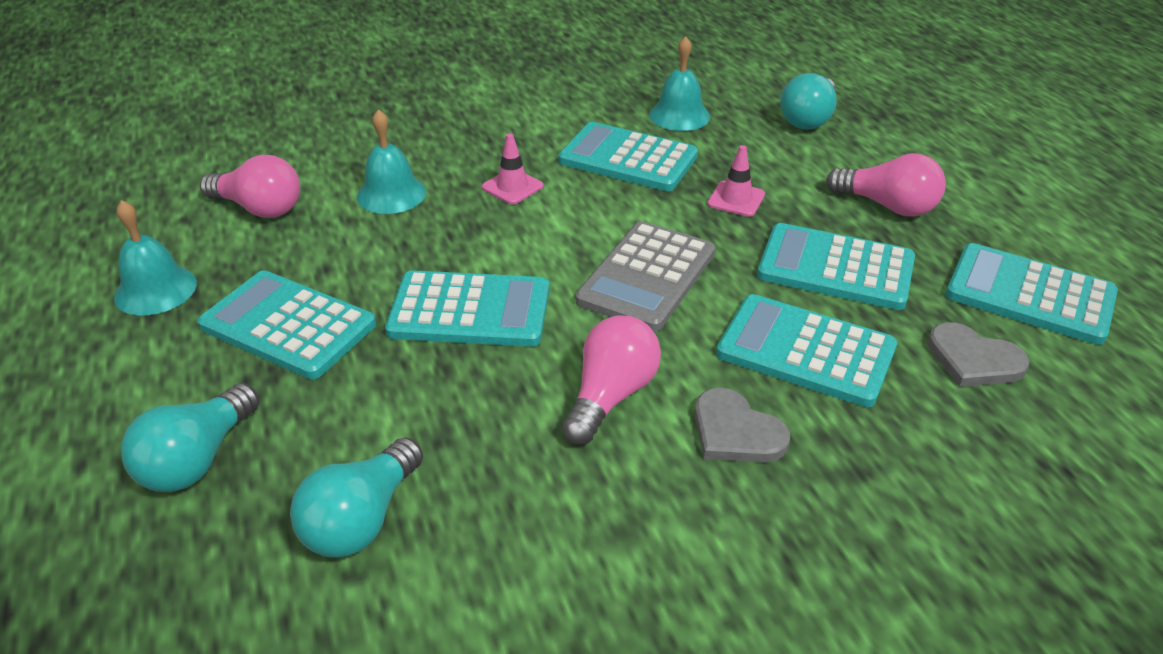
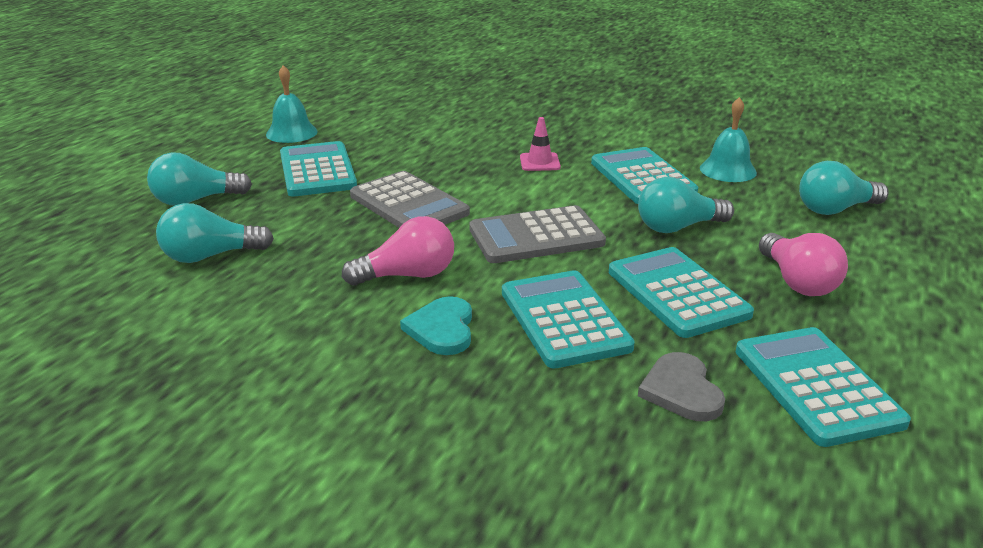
camera: 45 degrees right, 10 degrees down
pink light bulb [200,155,300,218] -> none
turquoise bell [357,109,426,214] -> none
turquoise calculator [385,270,549,347] -> grey calculator [350,171,470,228]
grey heart [695,388,790,463] -> turquoise heart [400,296,472,355]
pink traffic cone [707,145,765,217] -> turquoise light bulb [638,177,734,233]

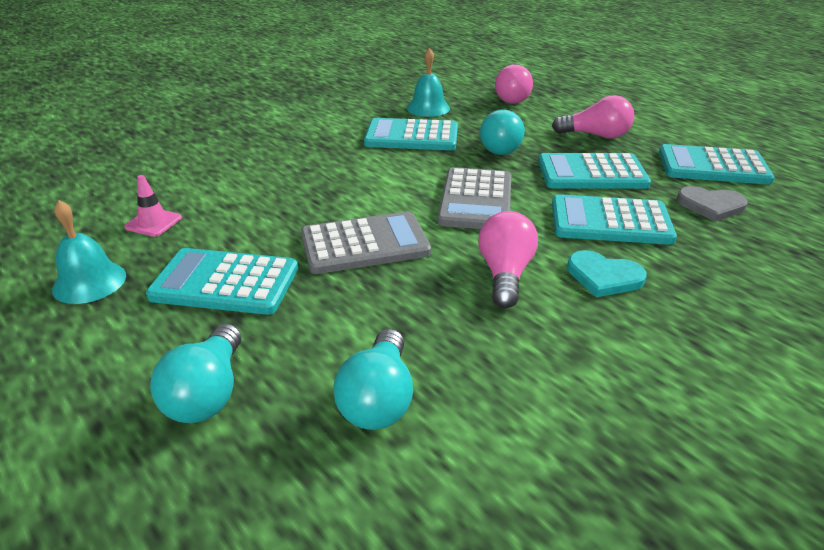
camera: 65 degrees left, 5 degrees up
pink traffic cone [520,117,561,171] -> pink traffic cone moved to [124,175,182,237]
turquoise light bulb [799,161,889,215] -> pink light bulb [495,64,533,104]

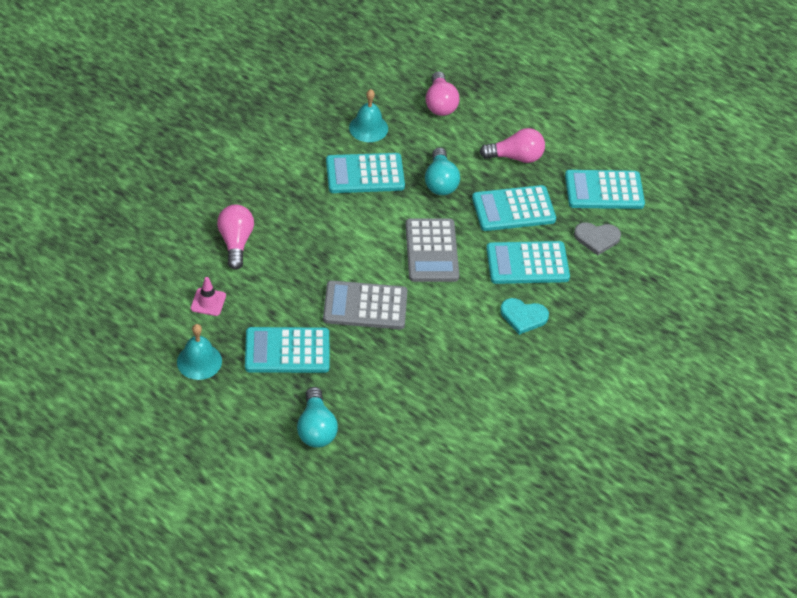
camera: 15 degrees left, 15 degrees up
grey calculator [301,211,431,274] -> grey calculator turned 150 degrees counterclockwise [323,280,407,329]
turquoise light bulb [333,329,413,430] -> none
pink light bulb [478,211,538,308] -> pink light bulb moved to [217,205,254,270]

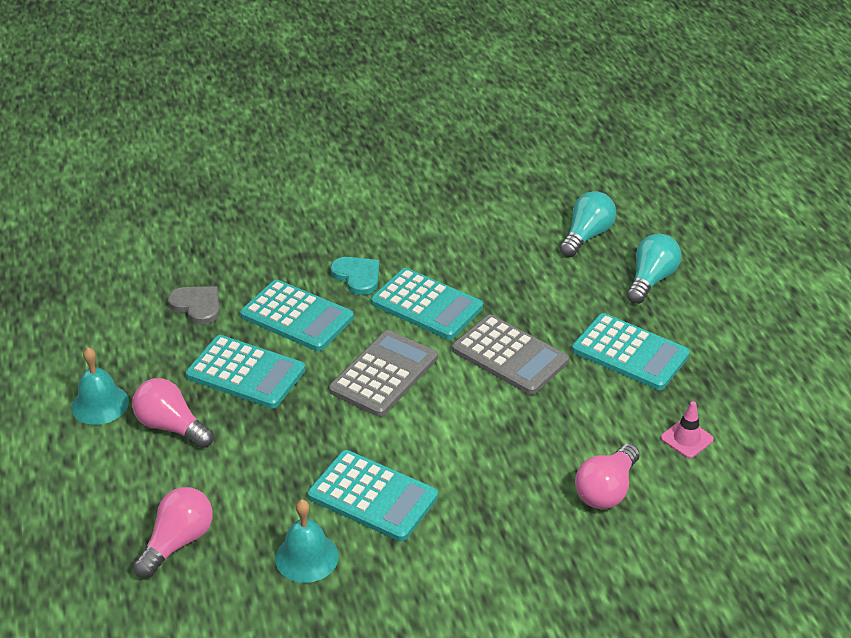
camera: 140 degrees left, 10 degrees down
turquoise bell [177,324,222,380] -> turquoise bell moved to [71,347,129,425]
turquoise light bulb [425,147,460,195] -> turquoise light bulb moved to [560,191,616,257]
turquoise calculator [565,170,645,209] -> turquoise calculator moved to [371,268,483,340]

